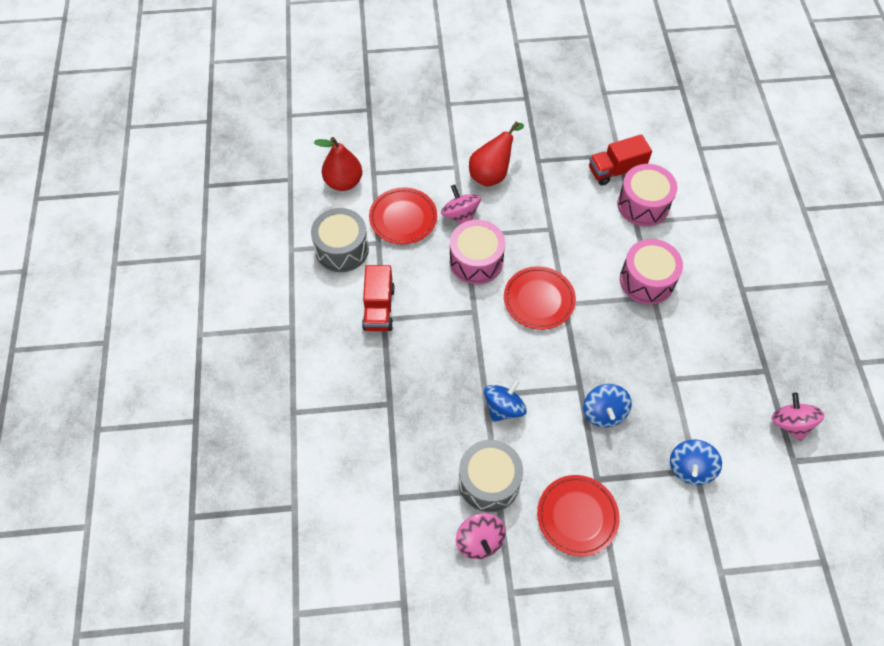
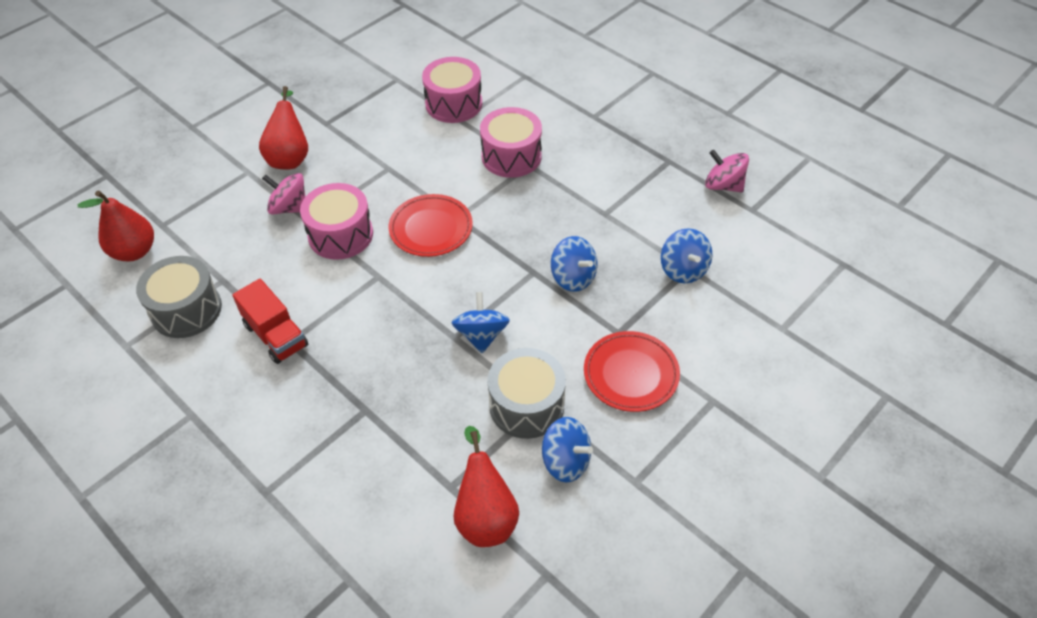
camera: 40 degrees left, 10 degrees down
red plate [369,187,437,245] -> none
pink spinning top [456,513,506,559] -> blue spinning top [542,417,593,483]
red truck [589,134,652,186] -> none
none -> red pear [453,426,519,547]

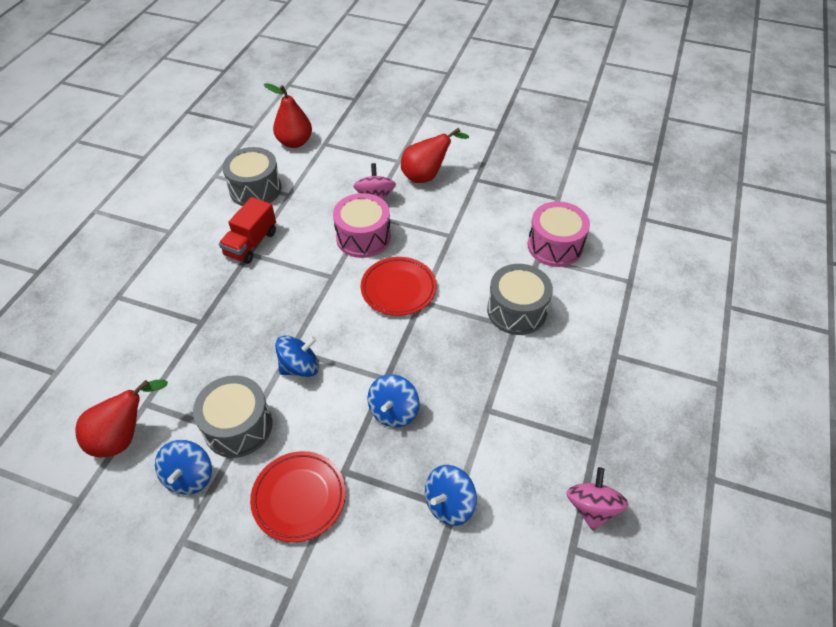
camera: 65 degrees right, 0 degrees up
pink drum [480,107,542,178] -> grey drum [487,264,553,335]

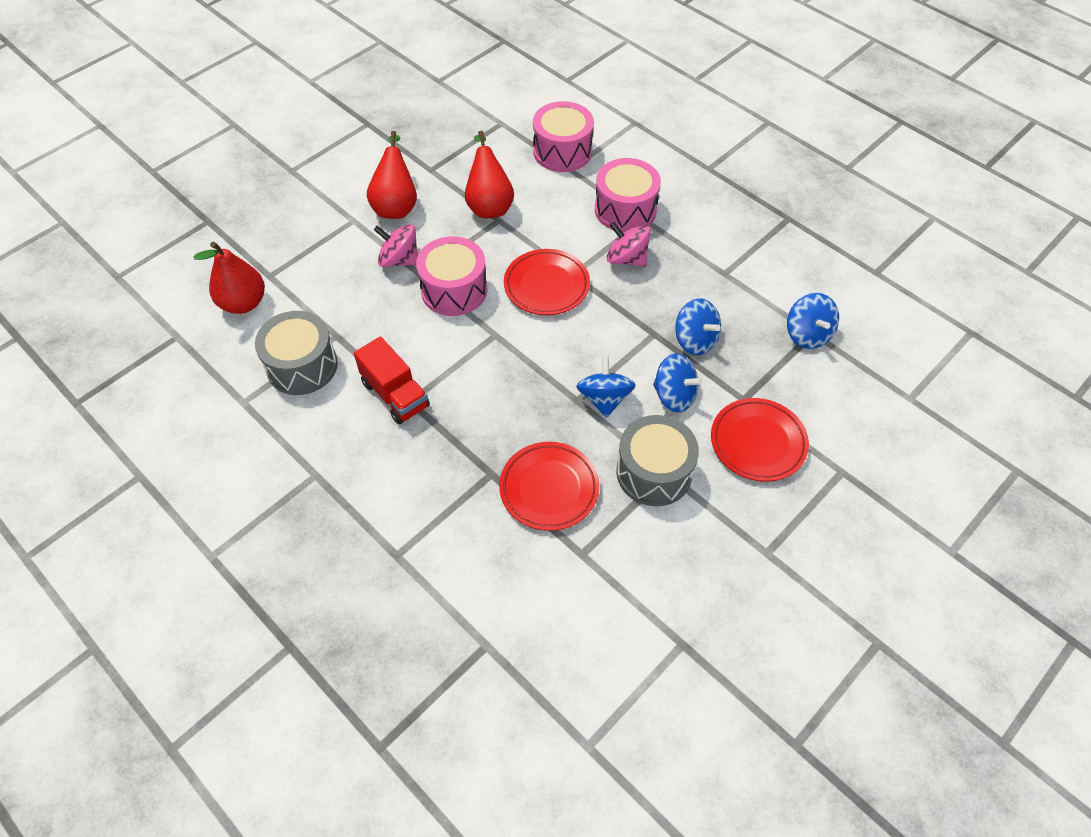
camera: 65 degrees left, 5 degrees up
red pear [75,380,168,457] -> red pear moved to [465,131,514,218]
blue spinning top [155,440,212,495] -> blue spinning top moved to [653,353,703,412]
grey drum [487,264,553,335] -> pink drum [595,158,661,232]
pink spinning top [567,467,629,530] -> pink spinning top moved to [607,222,651,267]
none -> red plate [499,442,599,531]

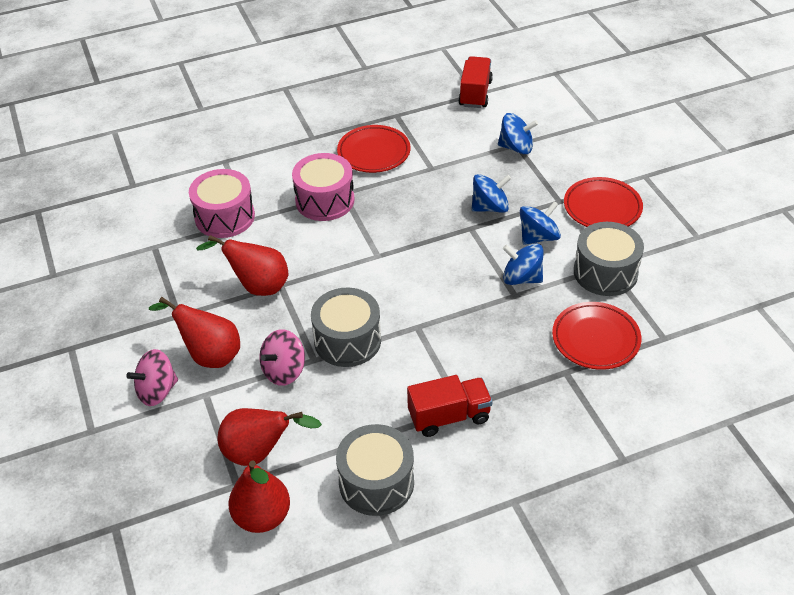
camera: 65 degrees left, 10 degrees down
pink drum [416,236,487,316] -> grey drum [311,288,381,367]
red plate [504,249,590,315] -> red plate moved to [337,125,411,173]
pink spinning top [607,222,651,267] -> pink spinning top moved to [126,349,178,406]
none -> red pear [217,408,322,466]
none -> red truck [458,56,493,108]

